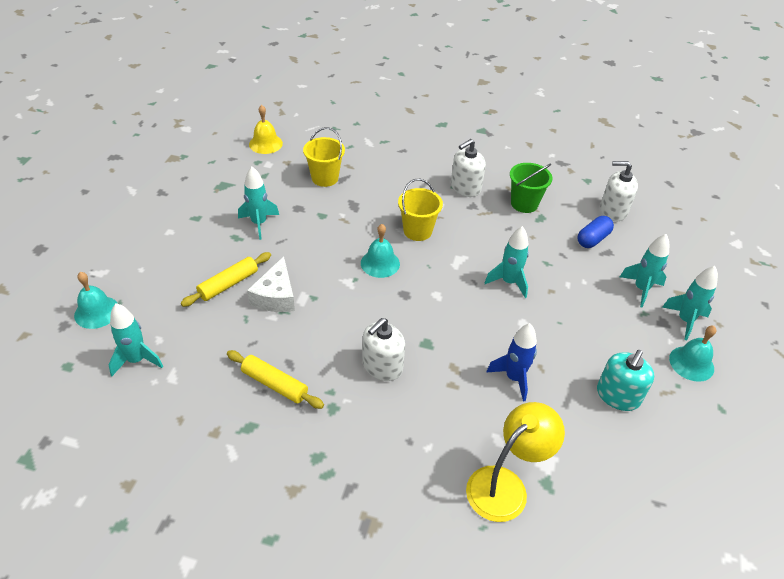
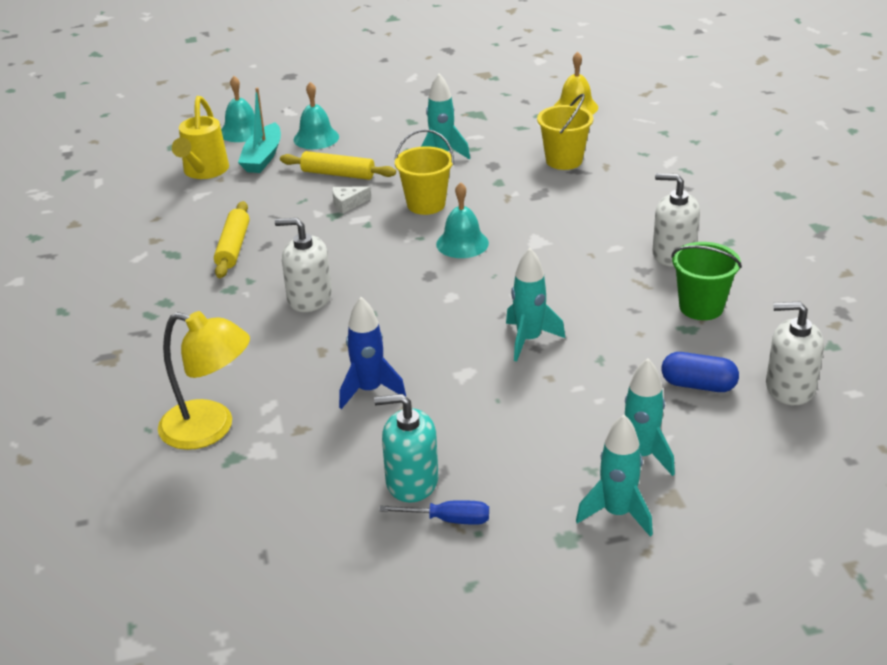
camera: 65 degrees right, 10 degrees down
turquoise rocket [108,303,163,376] -> yellow watering can [172,96,229,179]
white cheese [247,257,295,312] -> white cheese [332,187,371,214], size x0.56
yellow bucket [398,179,443,241] -> yellow bucket moved to [394,129,454,215]
white soap dispenser [600,161,638,221] -> white soap dispenser turned 60 degrees counterclockwise [766,301,824,405]
turquoise bell [669,326,716,382] -> turquoise bell moved to [294,82,339,149]
none -> turquoise boat [238,87,281,173]
none -> blue screwdriver [379,500,489,525]

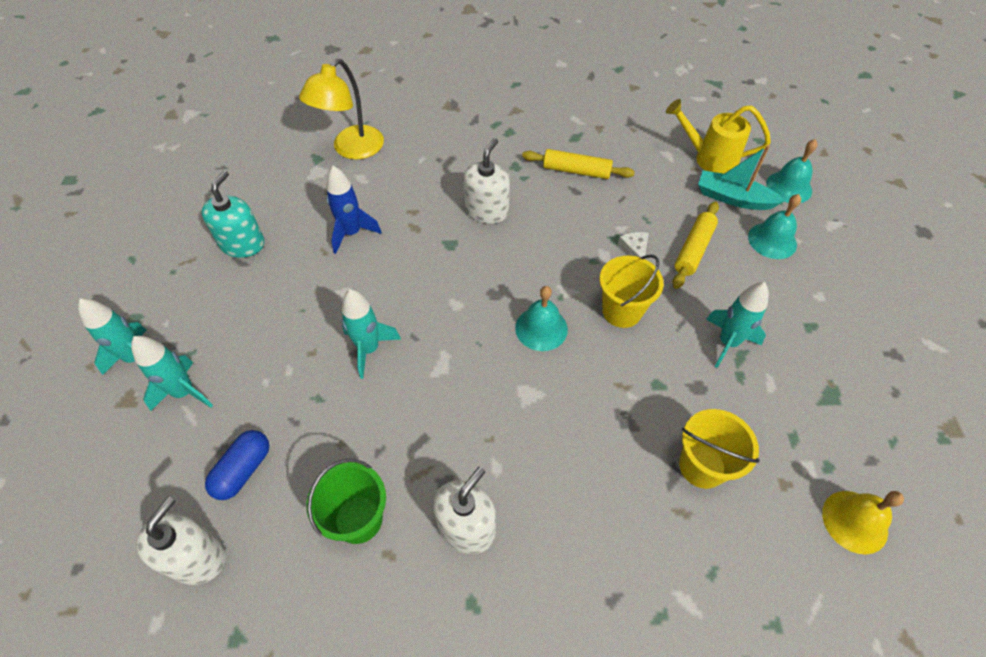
camera: 100 degrees right, 20 degrees up
blue screwdriver [379,500,489,525] -> none

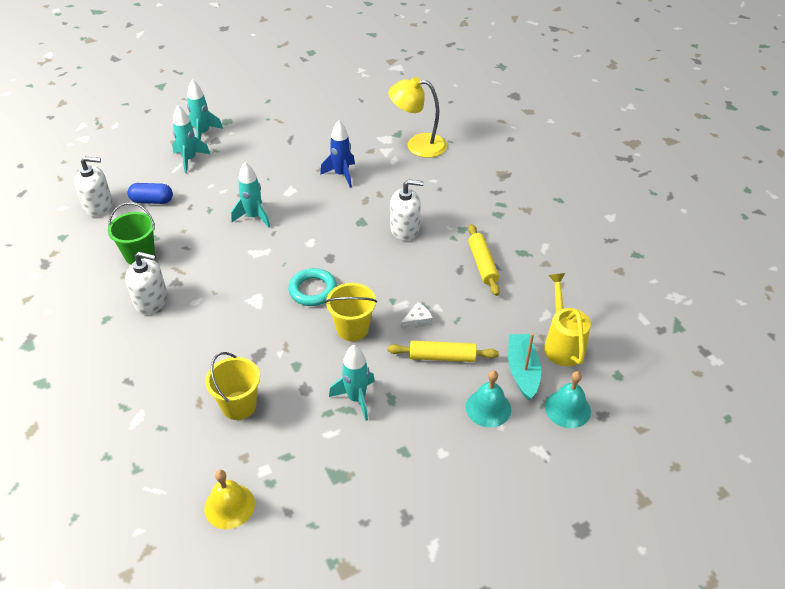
camera: 65 degrees right, 10 degrees down
turquoise soap dispenser [201,171,264,258] -> none
turquoise bell [515,286,568,351] -> turquoise ring [288,268,337,306]

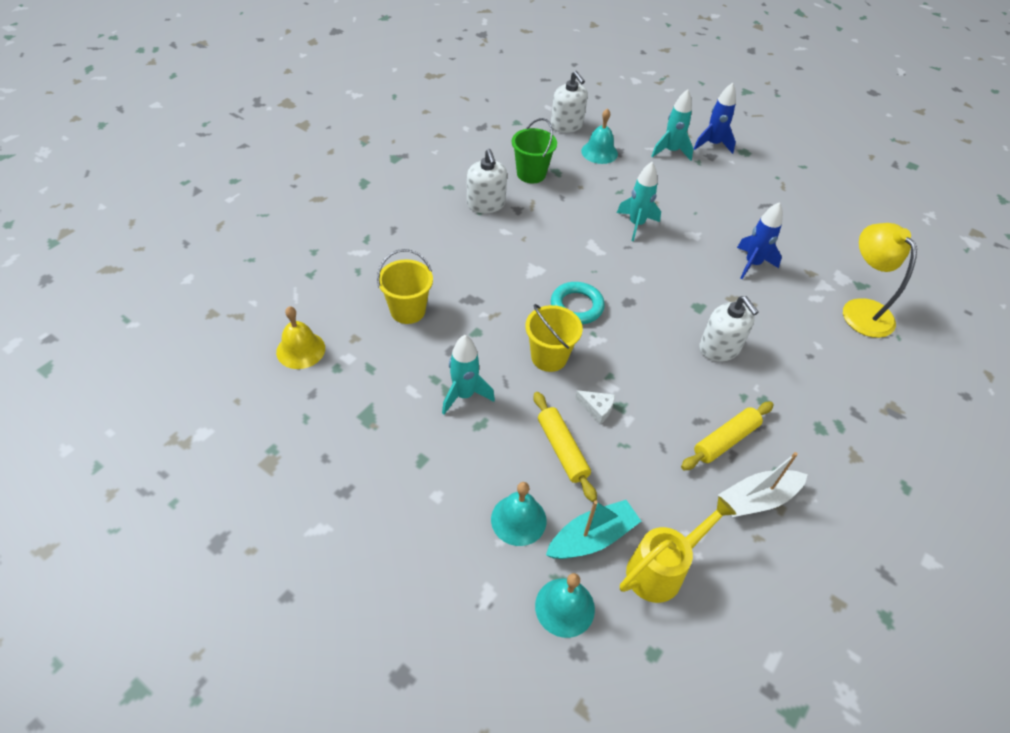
camera: 60 degrees right, 5 degrees up
blue capsule [128,183,173,204] -> turquoise bell [581,108,618,164]
turquoise rocket [187,80,223,140] -> blue rocket [694,83,736,154]
none -> white boat [718,452,808,518]

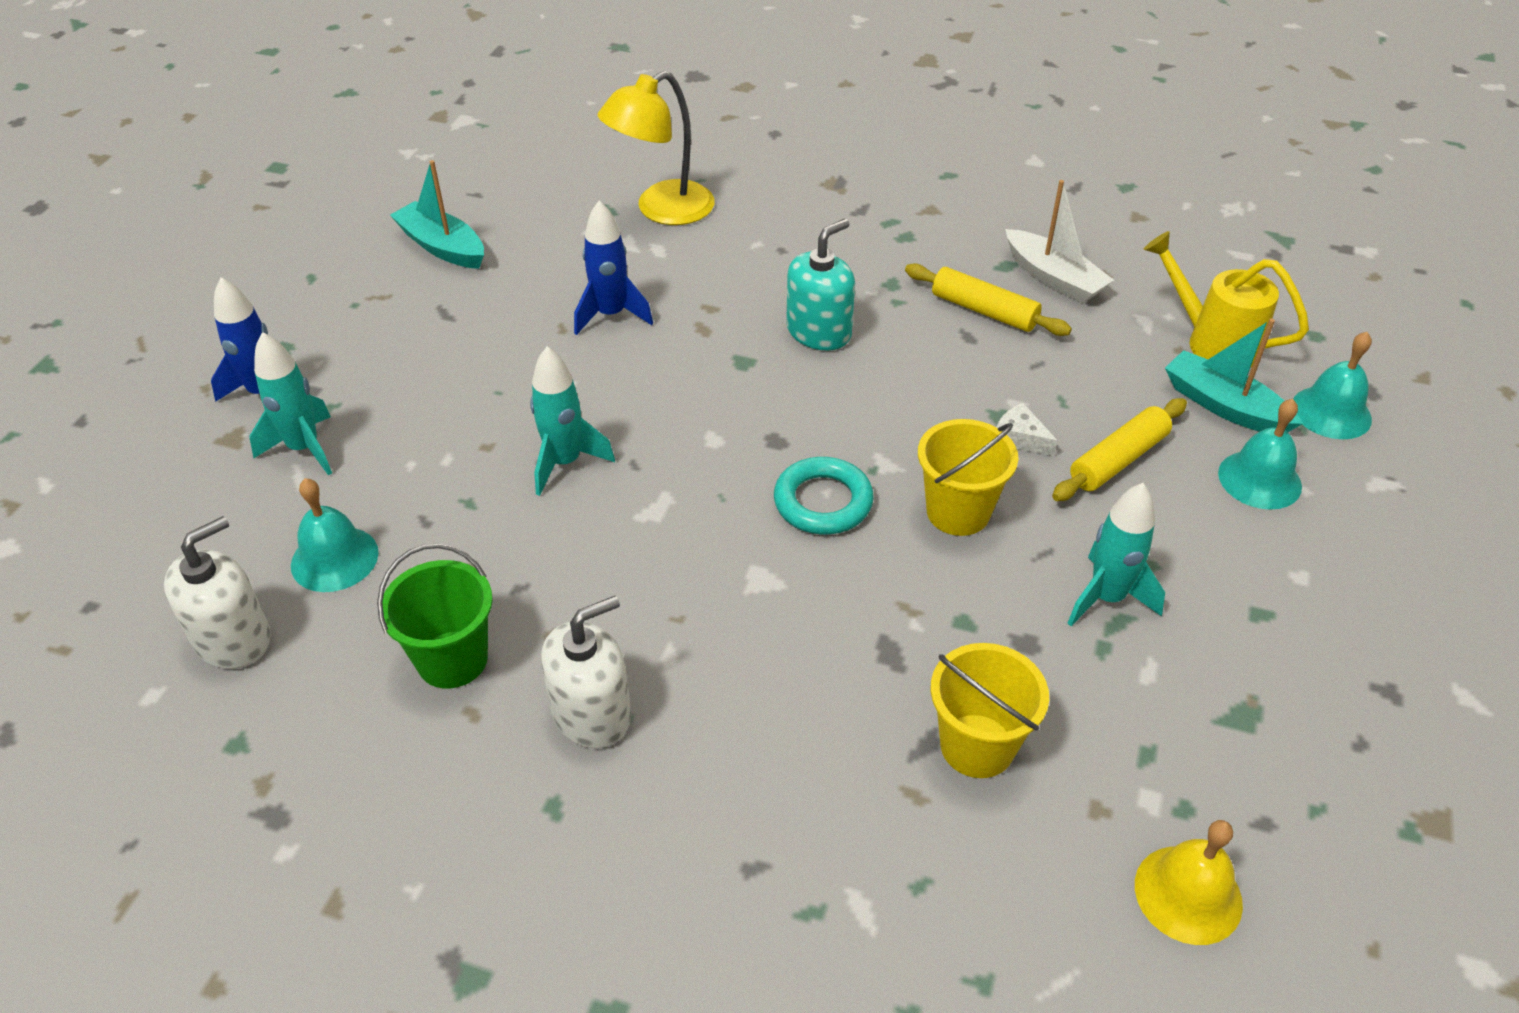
camera: 105 degrees left, 5 degrees down
white cheese [575,390,615,424] -> white cheese turned 60 degrees counterclockwise [996,403,1057,456]
white soap dispenser [699,296,759,362] -> turquoise soap dispenser [786,219,855,351]
none -> turquoise boat [390,160,484,269]

